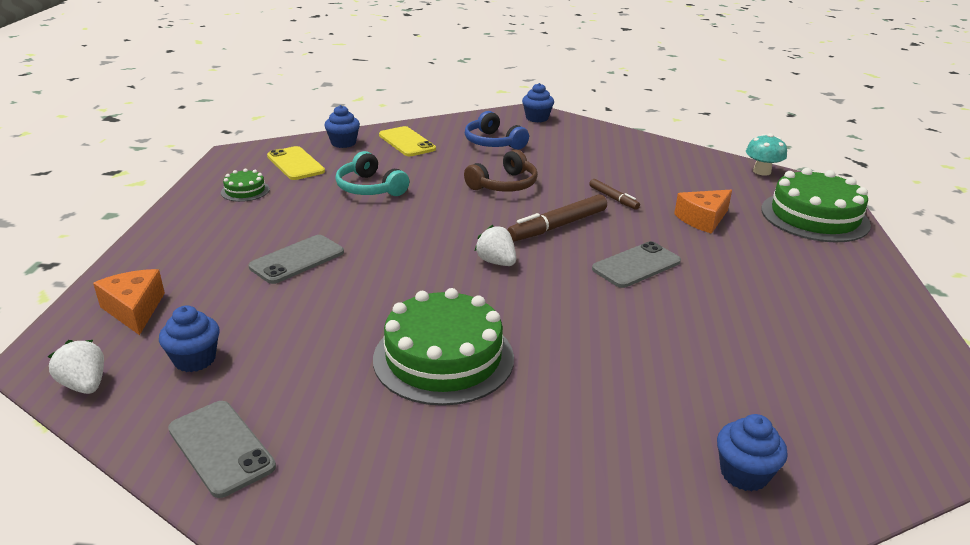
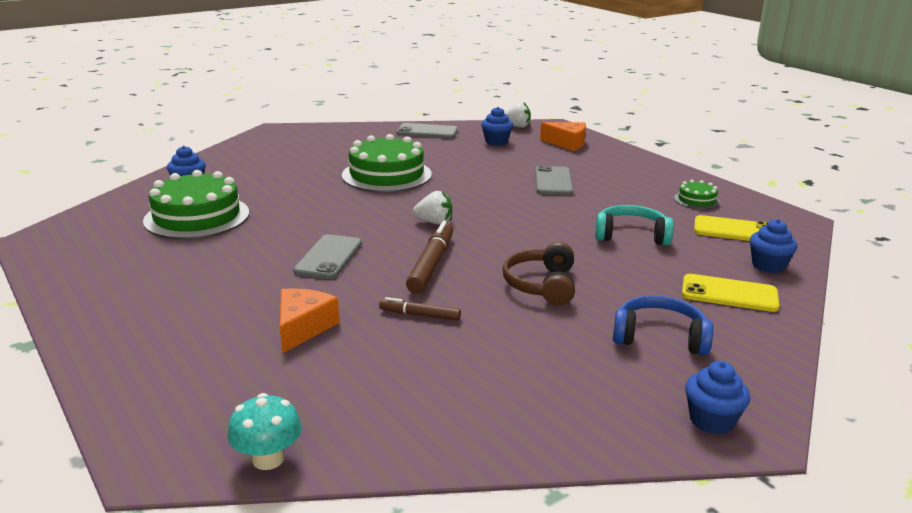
camera: 140 degrees right, 5 degrees down
green cake [761,168,871,242] -> green cake moved to [143,170,249,239]

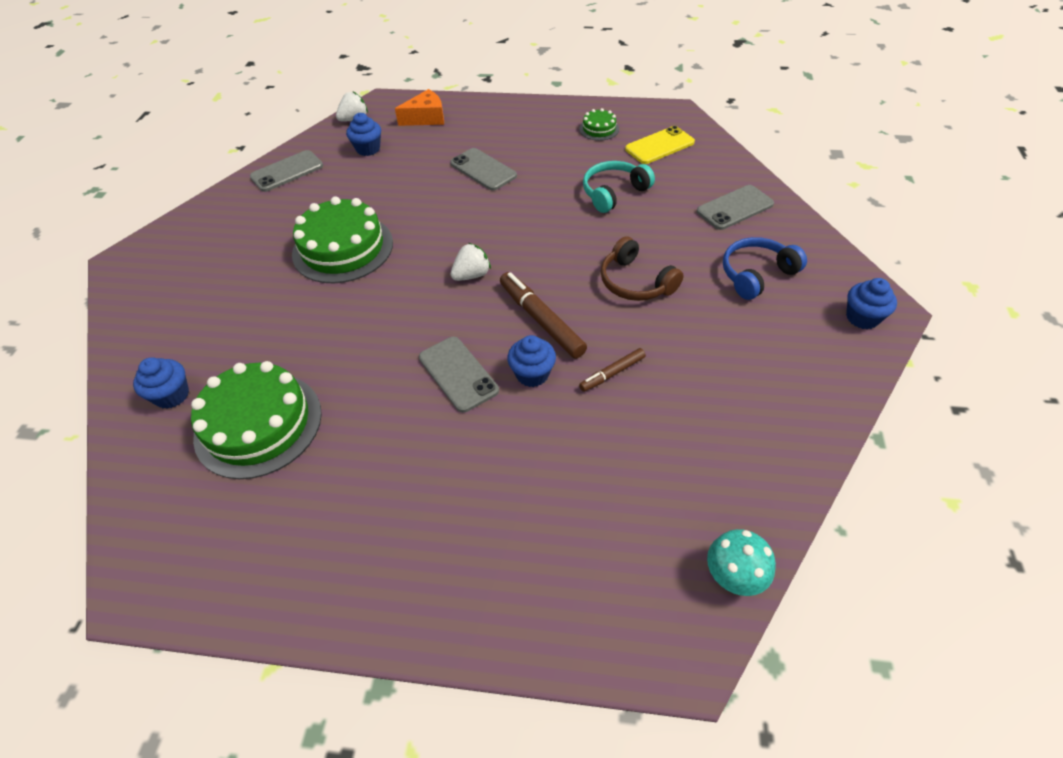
camera: 45 degrees left, 25 degrees up
orange cheese [280,288,340,353] -> none
yellow phone [682,274,779,312] -> grey phone [697,185,774,230]
blue cupcake [750,219,797,273] -> blue cupcake moved to [507,335,556,387]

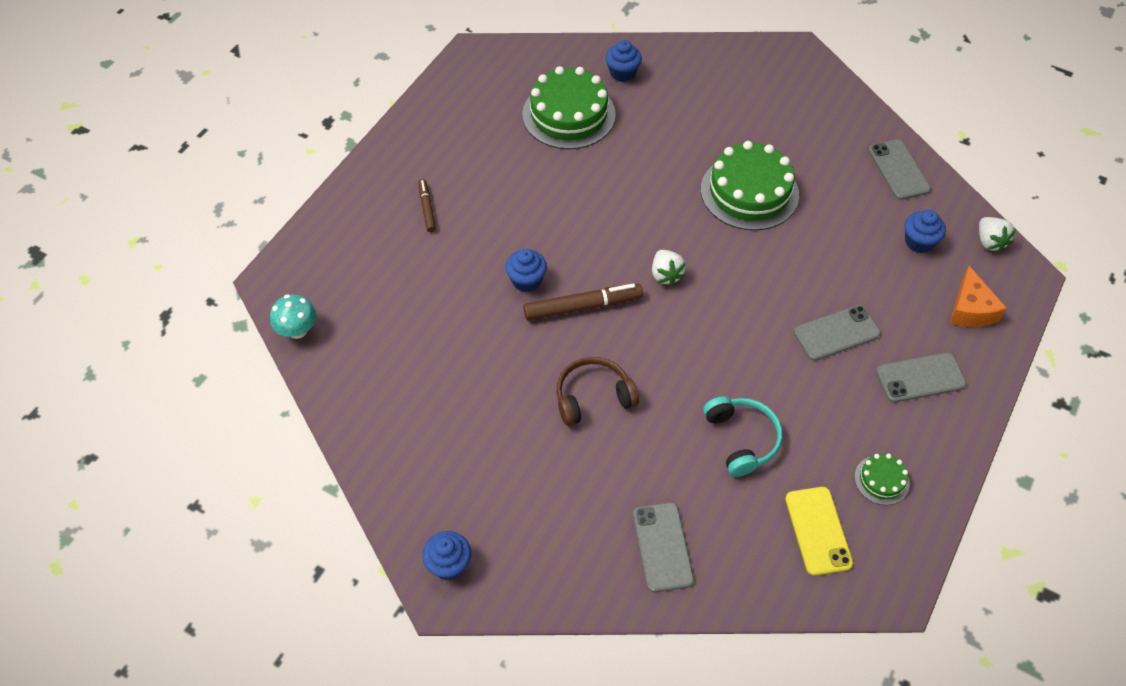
camera: 110 degrees right, 5 degrees up
grey phone [419,337,499,413] -> grey phone moved to [876,352,967,403]
brown marker [579,348,646,392] -> brown marker moved to [419,179,436,232]
blue headphones [723,237,807,300] -> none

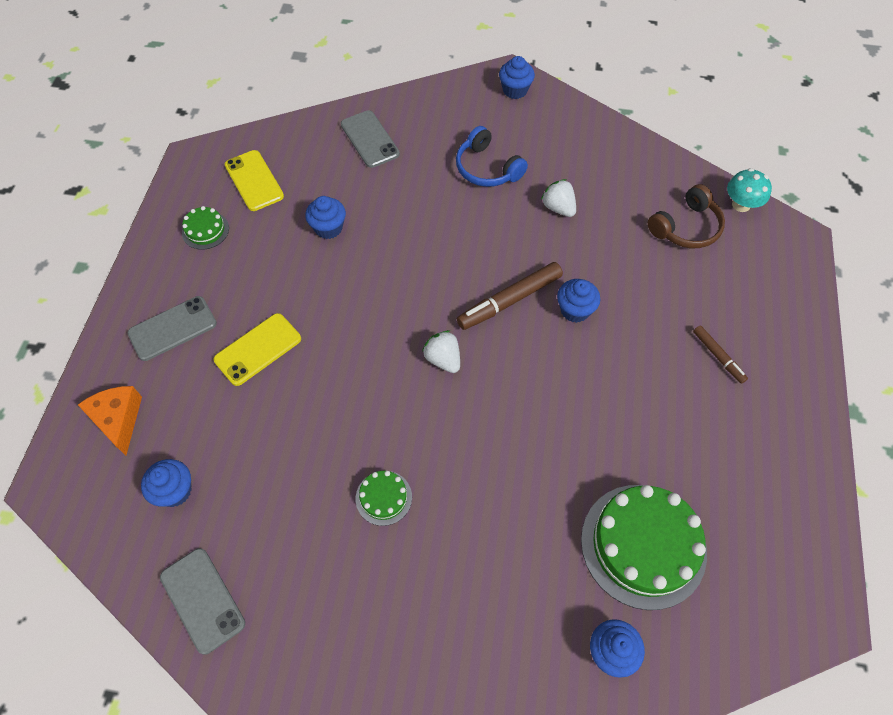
camera: 160 degrees right, 5 degrees up
brown headphones [556,357,639,426] -> brown headphones moved to [648,184,725,248]
green cake [701,141,799,231] -> green cake [356,471,412,526], size x0.47
turquoise headphones [703,396,783,477] -> blue cupcake [305,196,346,239]
grey phone [794,305,881,361] -> yellow phone [214,313,301,386]
white strawberry [979,217,1016,252] -> white strawberry moved to [541,179,576,217]
none -> blue headphones [456,126,528,187]

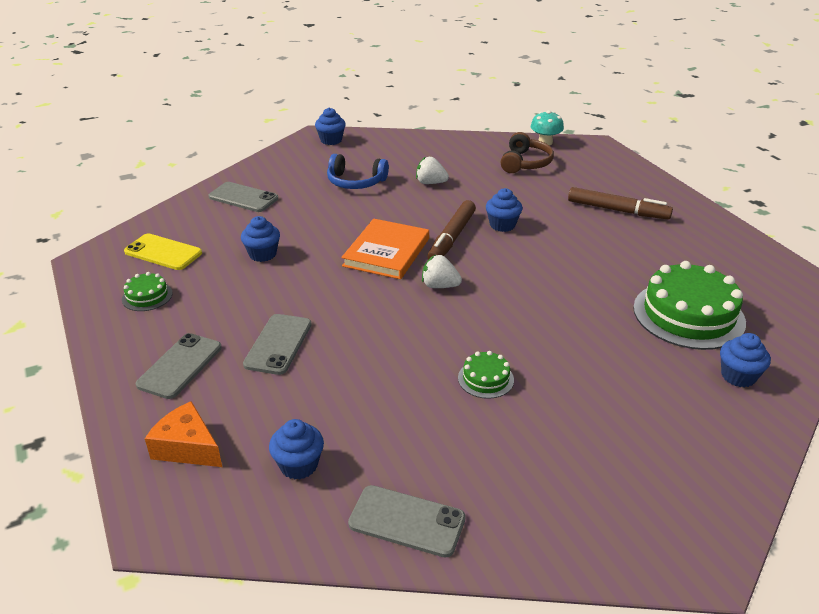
camera: 35 degrees left, 25 degrees down
yellow phone [214,313,301,386] -> grey phone [243,314,312,375]
brown marker [693,325,748,384] -> brown marker [568,187,673,219], size x1.76
none -> orange book [341,219,429,279]

